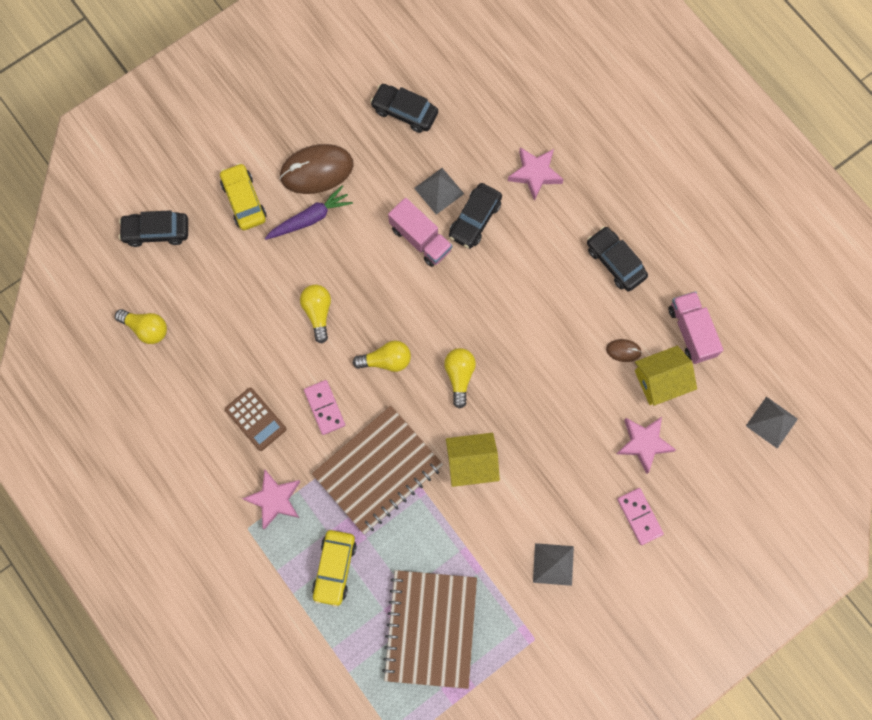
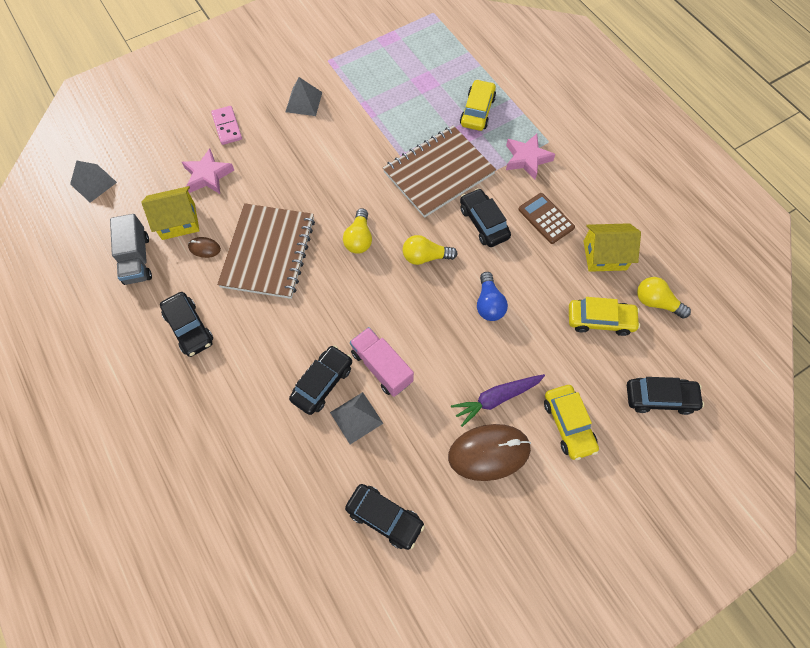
camera: 175 degrees left, 10 degrees down
yellow light bulb [300,285,331,344] -> blue light bulb [477,272,508,321]
pink domino [304,380,345,435] -> black car [460,188,511,247]
brown notebook [382,570,477,689] -> brown notebook moved to [217,203,315,299]
yellow house [446,433,500,487] -> yellow house moved to [583,223,641,272]
pink star [508,147,564,201] -> none
pink truck [669,291,723,364] -> grey truck [110,214,152,285]
none -> yellow car [569,297,640,336]

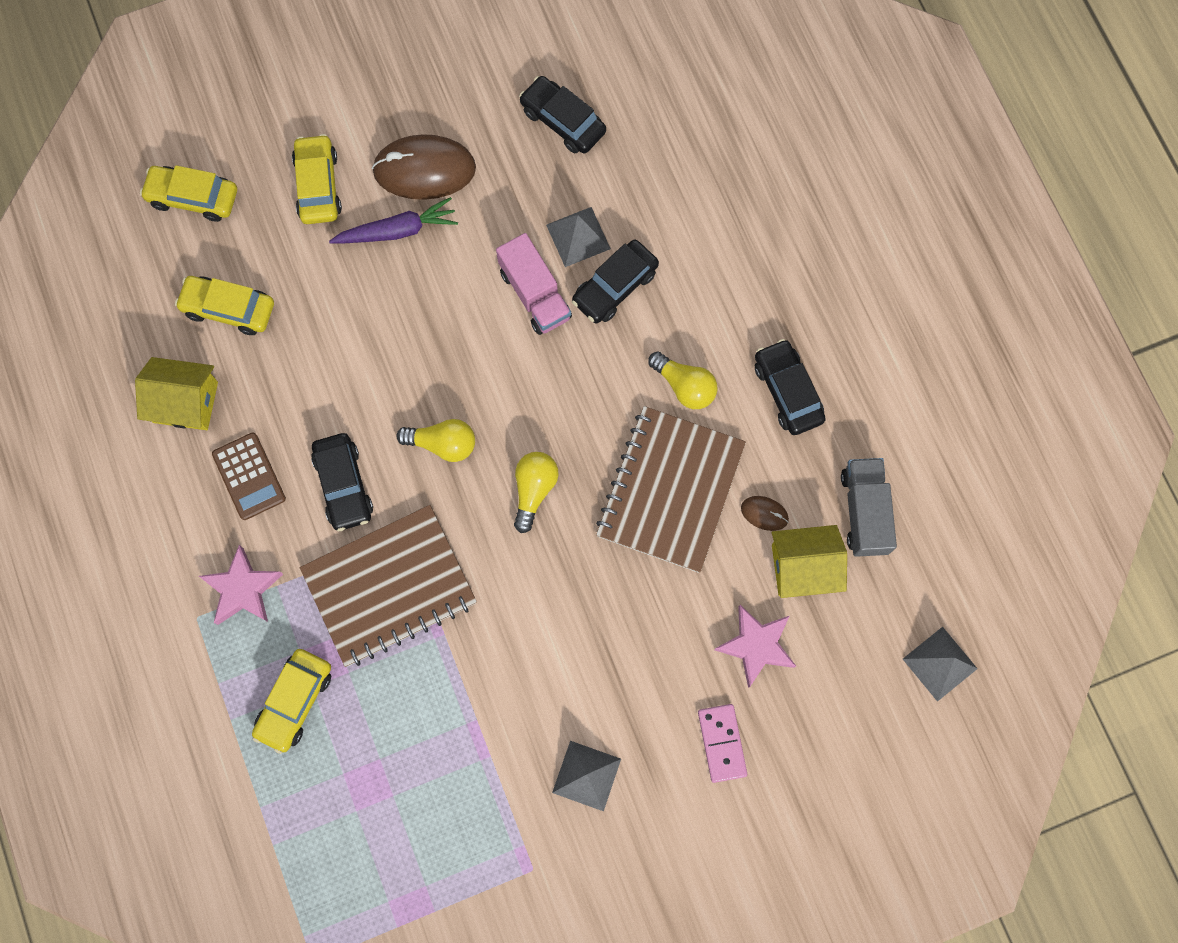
camera: 170 degrees left, 10 degrees up
blue light bulb [477,272,508,321] -> none
black car [627,377,704,415] -> yellow car [140,165,237,222]
yellow light bulb [637,277,691,319] -> yellow light bulb moved to [648,352,717,409]

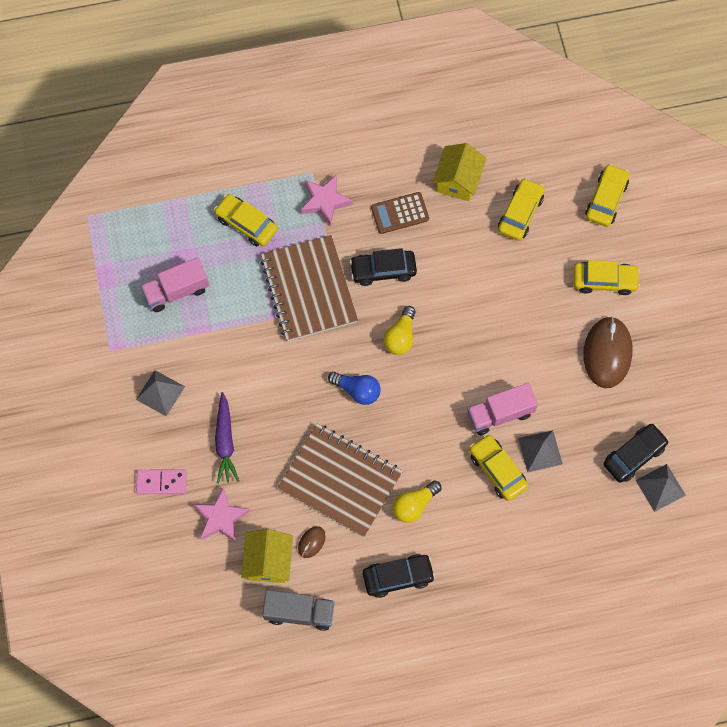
camera: 100 degrees right, 5 degrees down
purple carrot [329,197,458,243] -> purple carrot moved to [215,392,239,484]
yellow light bulb [514,452,558,533] -> blue light bulb [328,372,381,405]
black car [572,240,659,323] -> yellow car [469,434,528,501]
grey pyramid [903,627,978,702] -> grey pyramid moved to [636,464,686,512]
none -> pink truck [140,257,209,312]

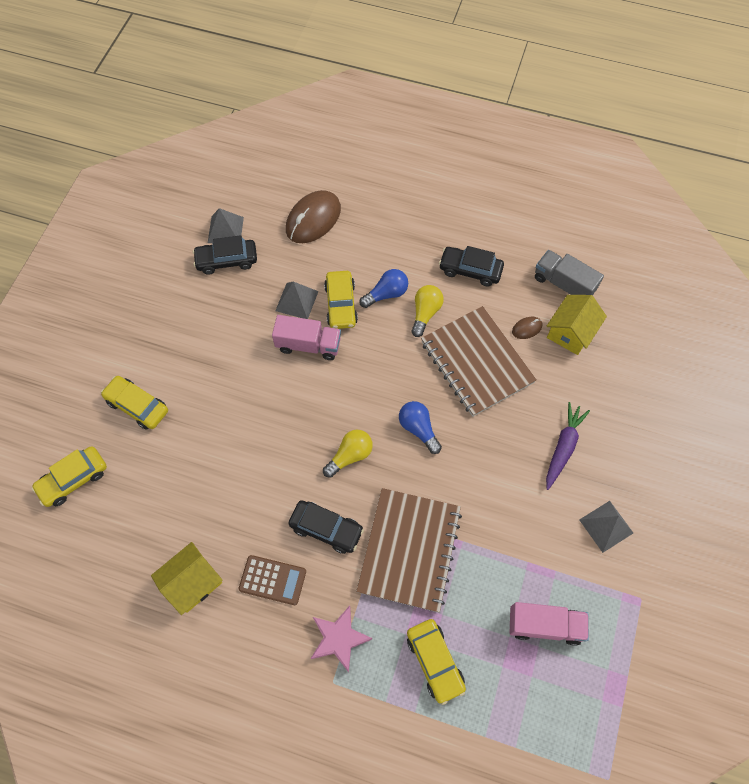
camera: 150 degrees left, 5 degrees down
pink domino [136,470,187,494] -> none
pink star [193,487,250,543] -> none
yellow light bulb [393,480,442,523] -> yellow light bulb turned 60 degrees counterclockwise [411,285,444,337]
yellow car [498,178,544,241] -> none
brown mouse [583,316,632,388] -> brown mouse moved to [286,190,341,243]
none -> blue light bulb [359,269,408,308]

